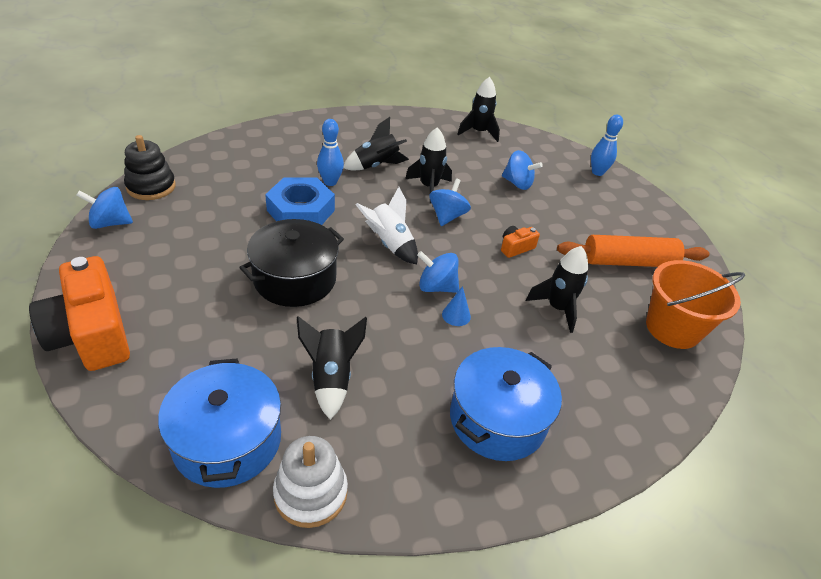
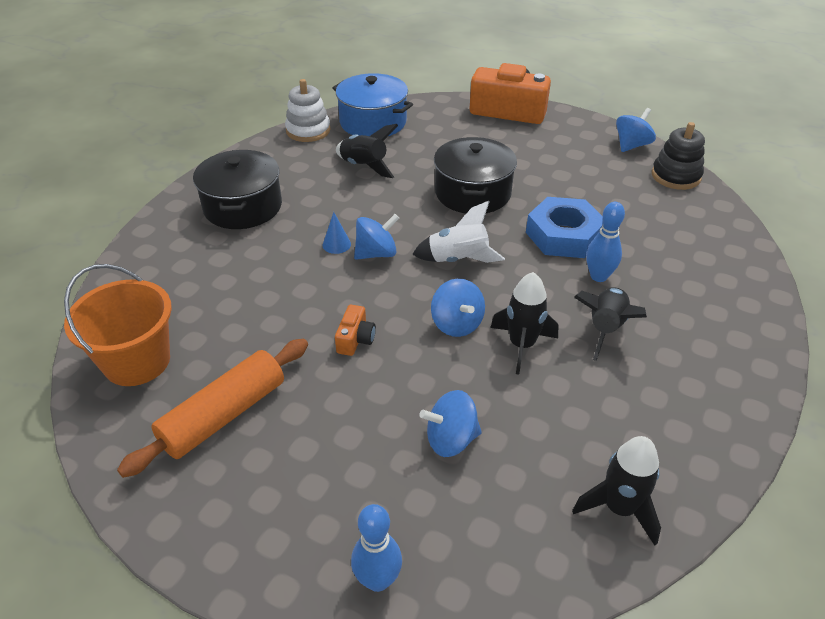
camera: 140 degrees right, 0 degrees up
blue pot [450,347,562,461] -> black pot [193,150,282,229]
black rocket [526,246,588,333] -> none

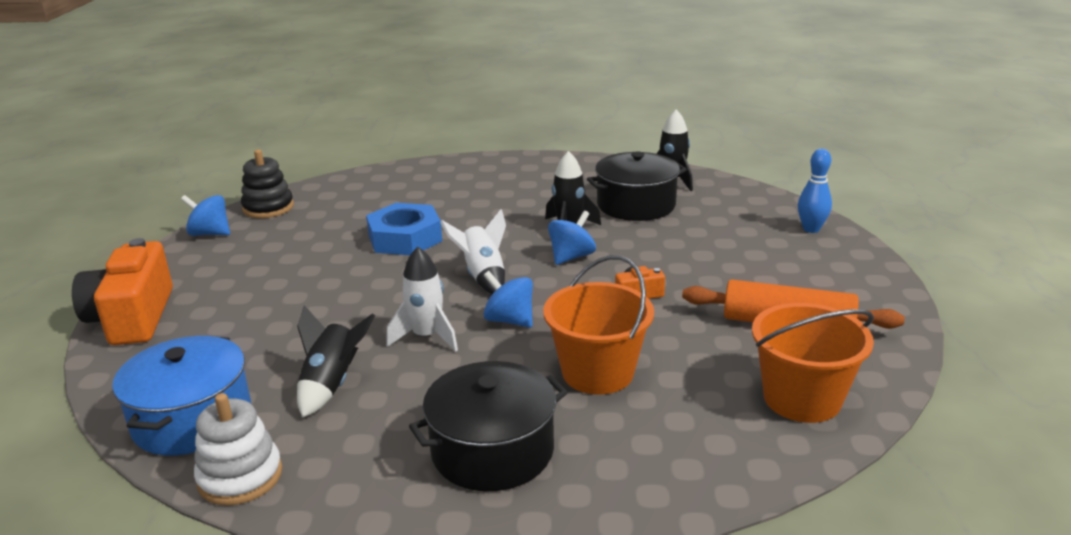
camera: 115 degrees left, 15 degrees down
blue cone [323,212,351,254] -> none
blue spinning top [419,390,482,457] -> none
black pot [434,137,517,214] -> black pot moved to [587,151,687,221]
black rocket [574,287,647,361] -> none
blue bowling pin [586,202,625,282] -> none
none -> white rocket [386,247,458,352]
none -> orange bucket [543,255,654,395]

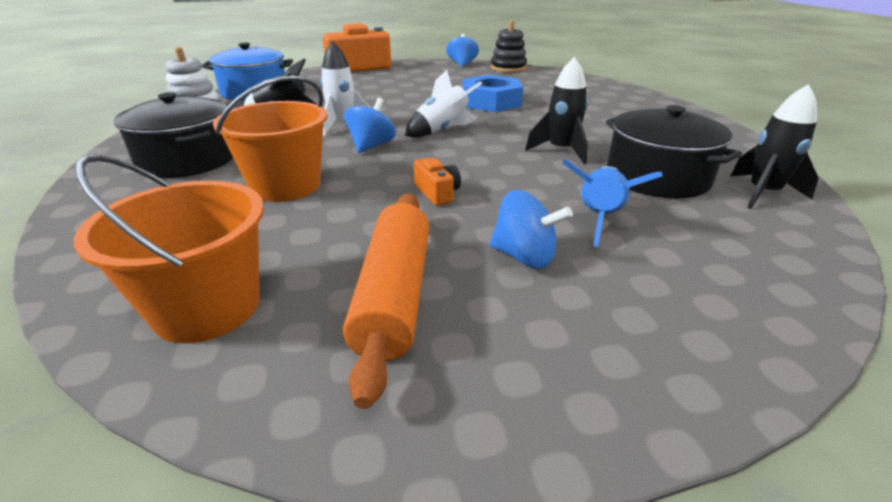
camera: 75 degrees right, 5 degrees up
blue spinning top [548,211,596,265] -> blue spinning top moved to [490,190,573,269]
blue bowling pin [798,149,832,233] -> none
none -> blue rocket [562,159,663,247]

